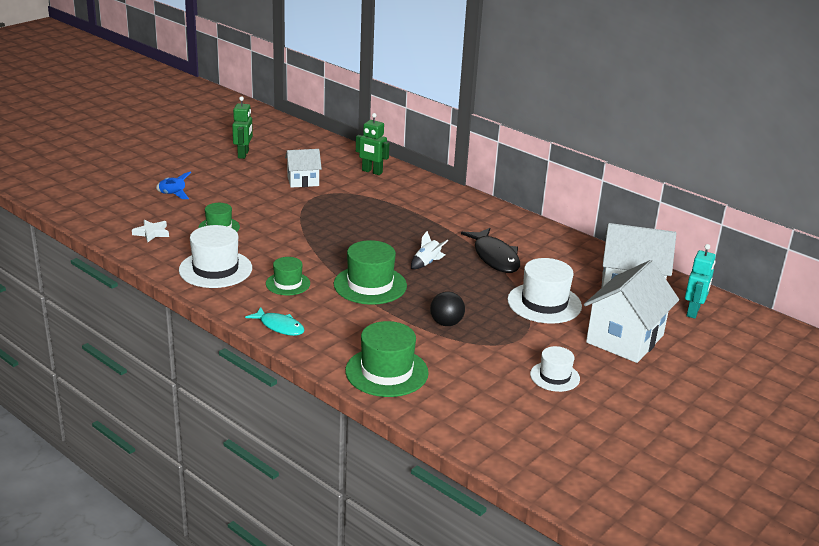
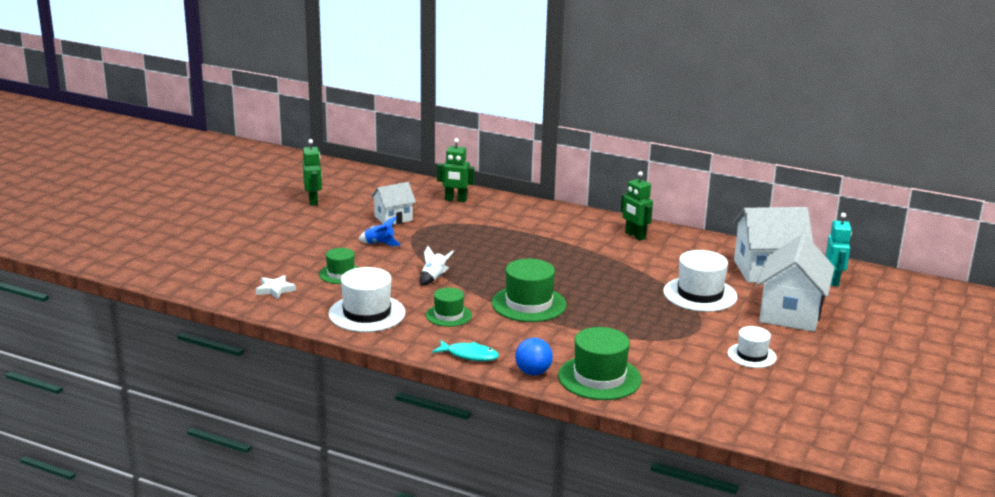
camera: 15 degrees left, 5 degrees down
blue rocket [156,171,191,199] -> blue rocket moved to [358,217,401,246]
white rocket [411,231,449,269] -> white rocket moved to [420,246,454,285]
black ball [430,291,465,326] -> none
black fish [461,228,520,273] -> none
none -> blue ball [515,338,553,375]
none -> green robot [621,171,653,241]

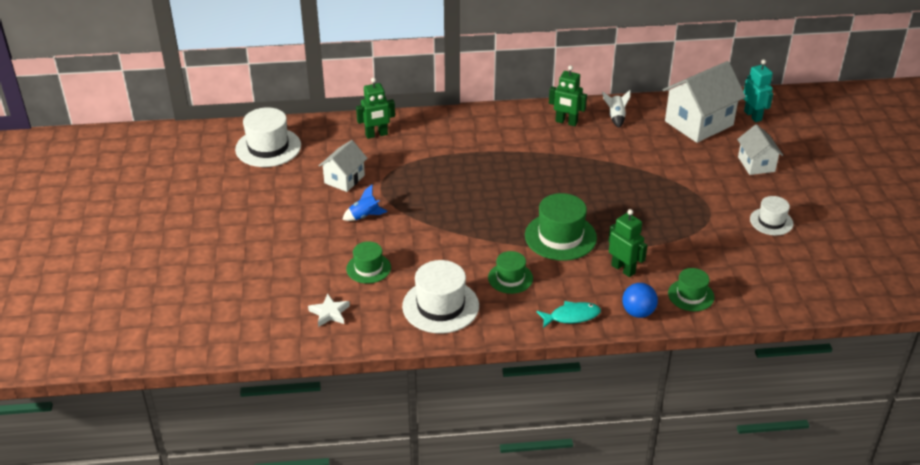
camera: 30 degrees left, 15 degrees up
green robot [303,139,322,206] -> green robot moved to [608,209,647,277]
white rocket [420,246,454,285] -> white rocket moved to [602,90,631,128]
green hat [558,327,642,400] -> green hat [668,268,714,311], size x0.60
white hat [663,250,737,312] -> white hat moved to [235,107,301,167]
white house [756,234,835,332] -> white house [737,124,783,175], size x0.57

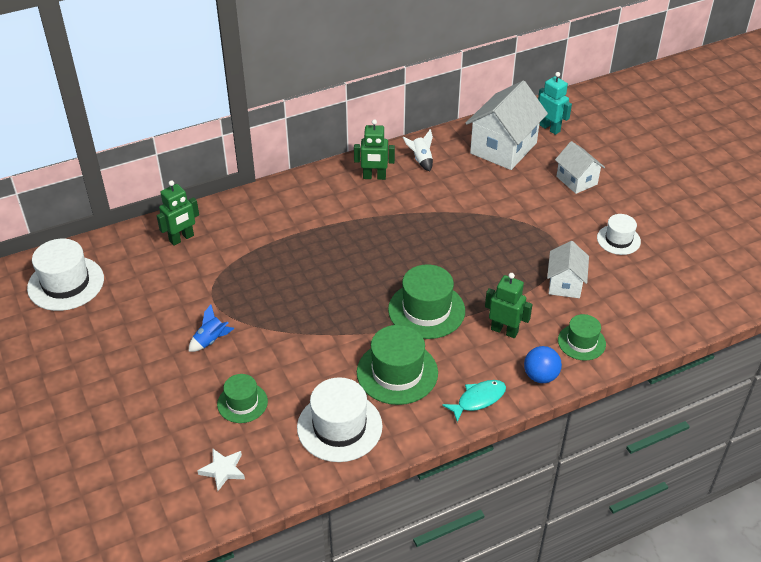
camera: 20 degrees left, 5 degrees up
white house [319,140,368,192] -> white house moved to [547,241,589,298]
green hat [488,251,533,294] -> green hat [357,325,438,405], size x1.66

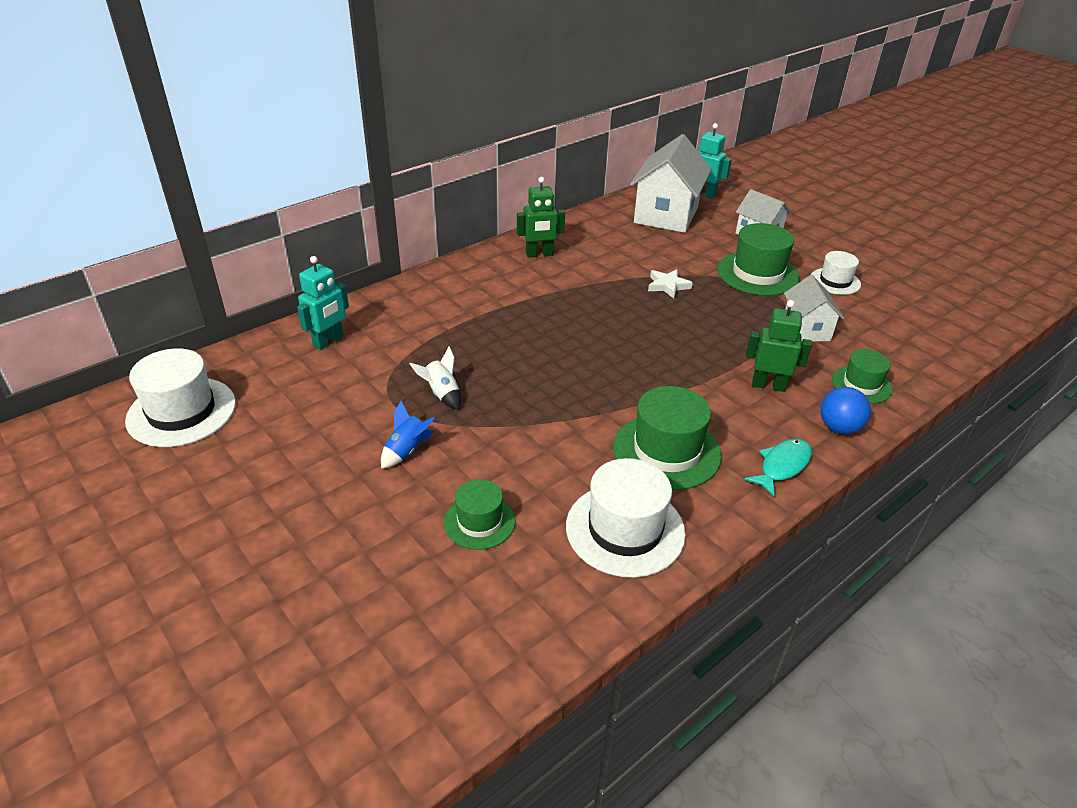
camera: 15 degrees left, 5 degrees down
green robot [157,180,199,246] -> turquoise robot [297,256,349,350]
white star [197,449,245,491] -> white star moved to [648,269,693,299]
green hat [388,264,465,339] -> green hat moved to [717,223,800,296]
white rocket [403,129,433,171] -> white rocket moved to [410,346,461,410]

